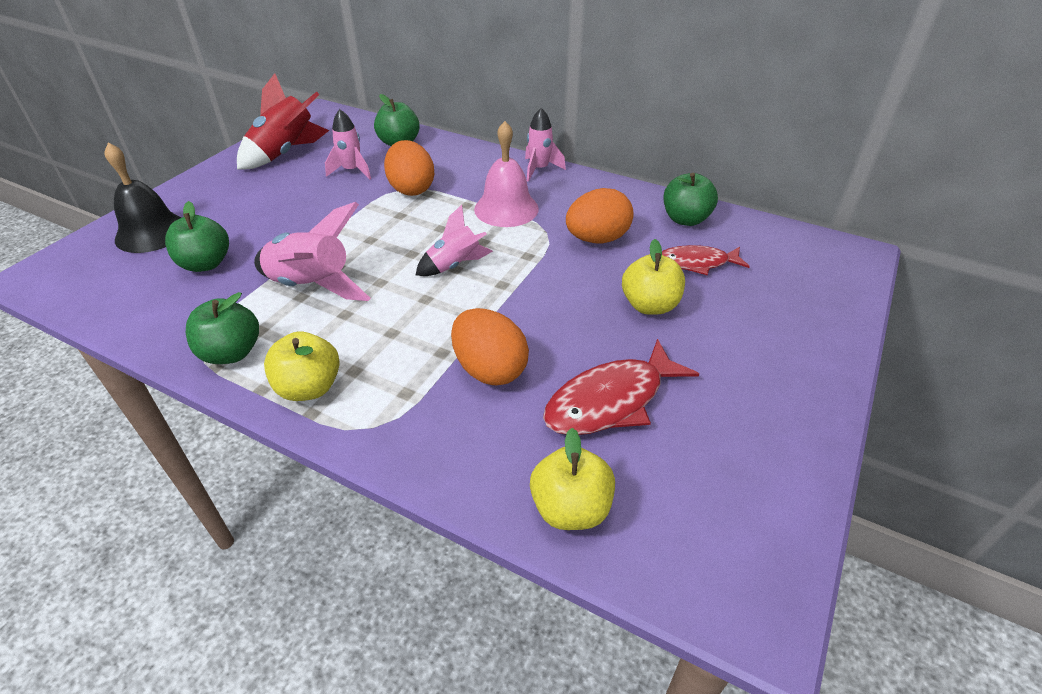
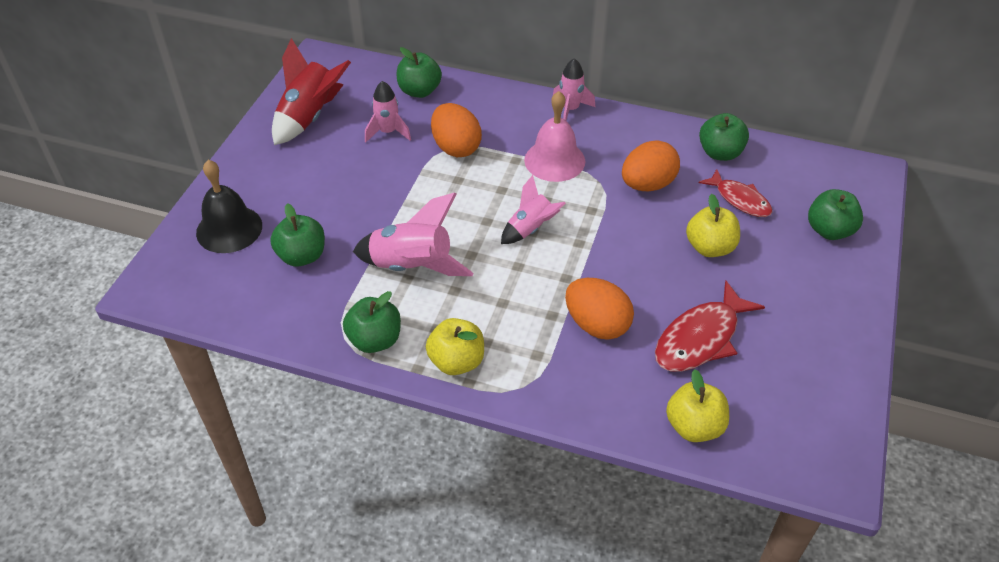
camera: 10 degrees left, 5 degrees up
red fish [662,245,750,275] -> red fish turned 120 degrees counterclockwise [699,169,773,217]
none -> green apple [808,189,863,240]

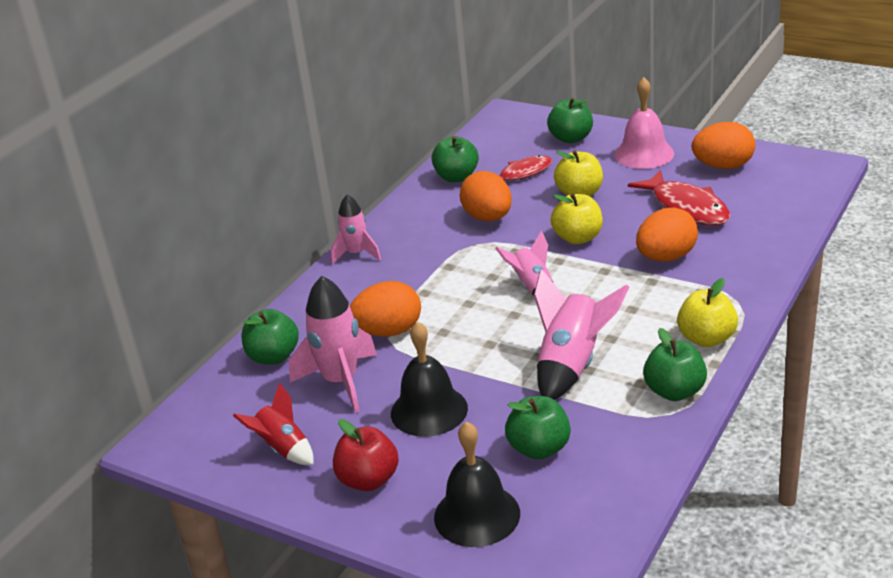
camera: 75 degrees left, 15 degrees down
red rocket [272,38,351,145] -> red rocket [233,383,314,465], size x0.62
pink rocket [365,81,411,142] -> pink rocket [289,276,377,413], size x1.60
pink bell [524,91,585,182] -> pink bell moved to [614,77,674,169]
yellow apple [666,369,729,442] -> yellow apple moved to [551,193,603,244]
none -> red apple [333,419,399,491]
none -> black bell [391,322,468,437]
none -> orange egg [692,122,755,169]

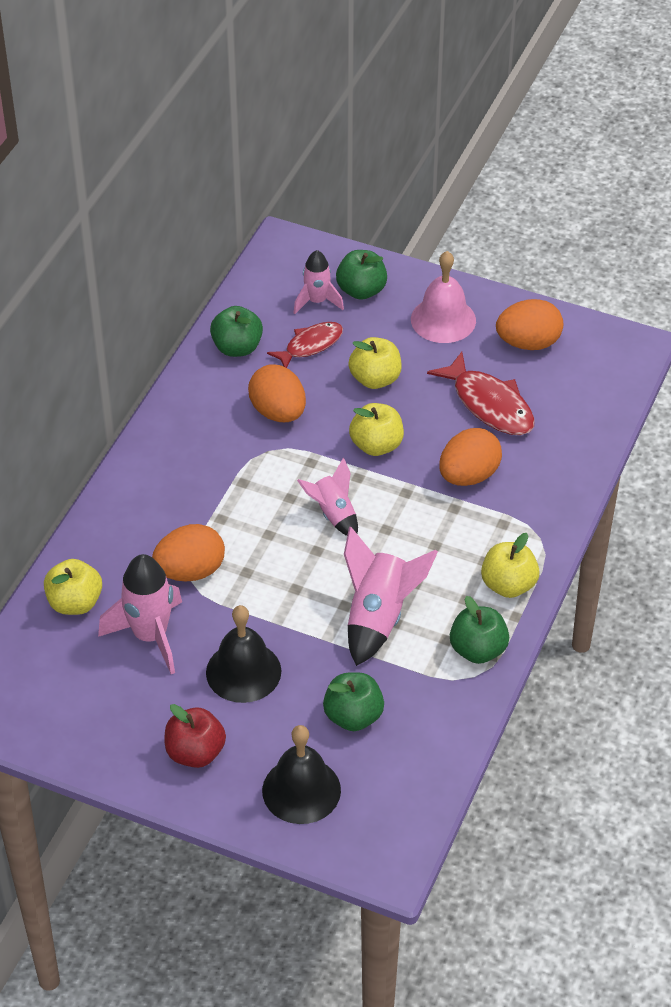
camera: 10 degrees left, 15 degrees up
red rocket [233,383,314,465] -> none
green apple [241,309,299,365] -> yellow apple [44,559,102,615]
pink rocket [330,194,381,264] -> pink rocket moved to [294,250,344,314]

